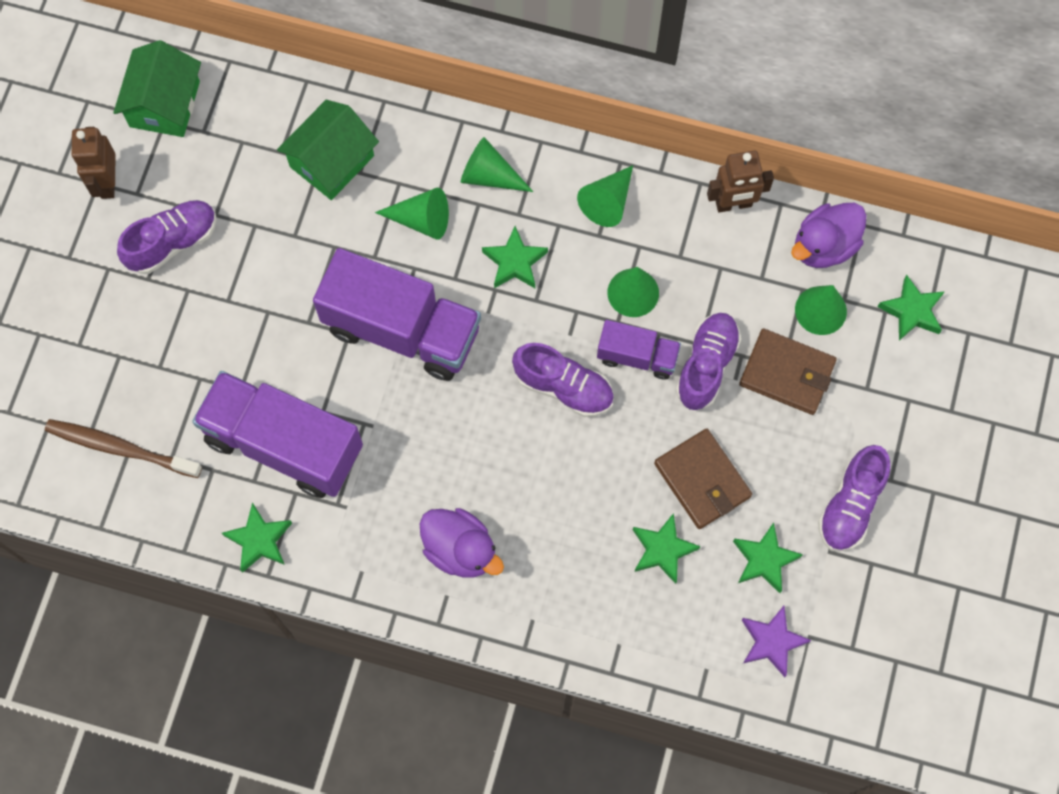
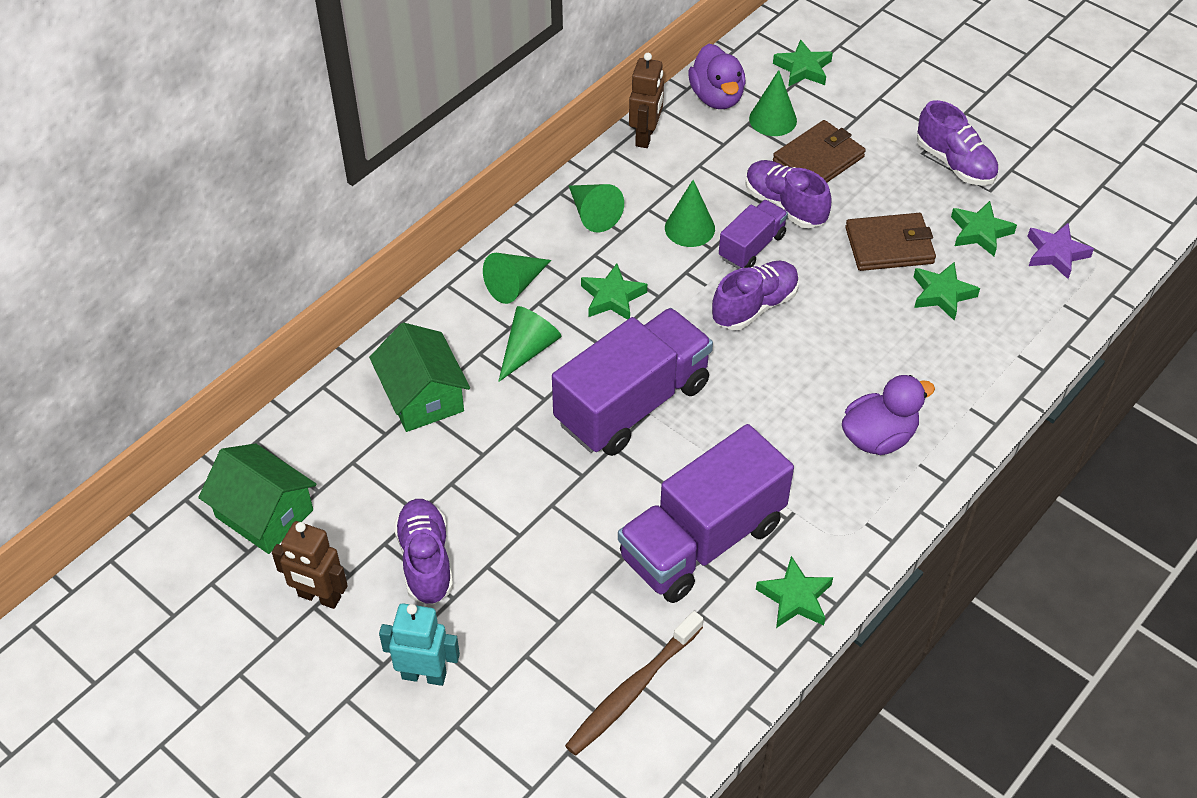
camera: 65 degrees left, 20 degrees down
none -> turquoise robot [379,604,460,686]

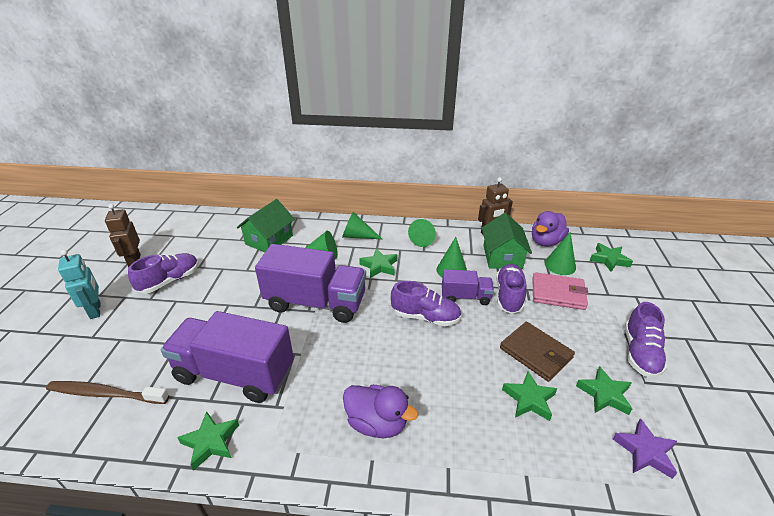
camera: 55 degrees right, 15 degrees down
green house [198,443,316,554] -> green house moved to [482,213,532,269]
brown wallet [773,120,866,182] -> pink wallet [532,272,588,310]

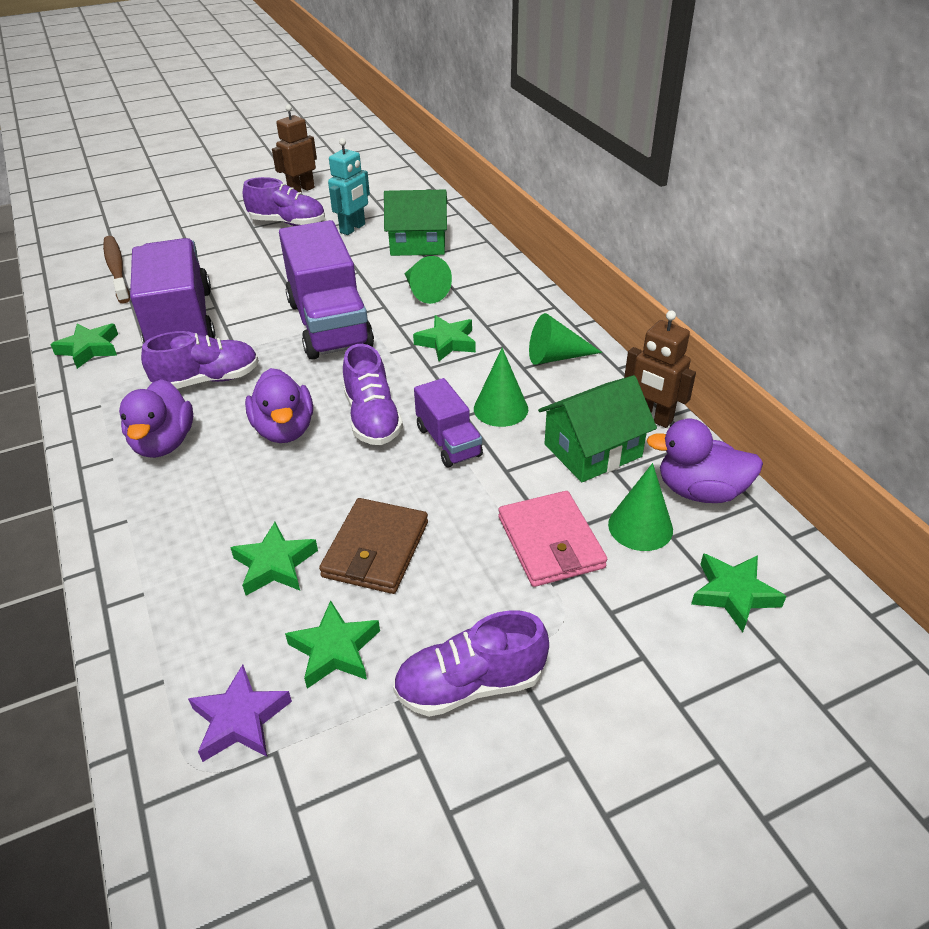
camera: 60 degrees right, 5 degrees up
turquoise robot [58,250,101,319] -> turquoise robot moved to [328,138,370,235]
green cone [342,212,382,239] -> none
purple shoe [496,264,527,314] -> purple shoe moved to [141,331,259,389]
none -> purple duck [245,368,313,443]

